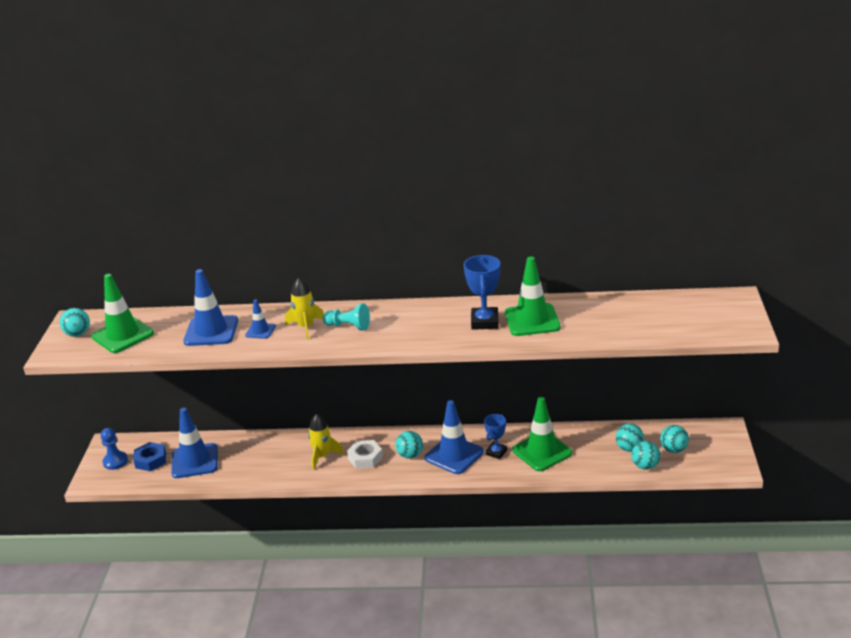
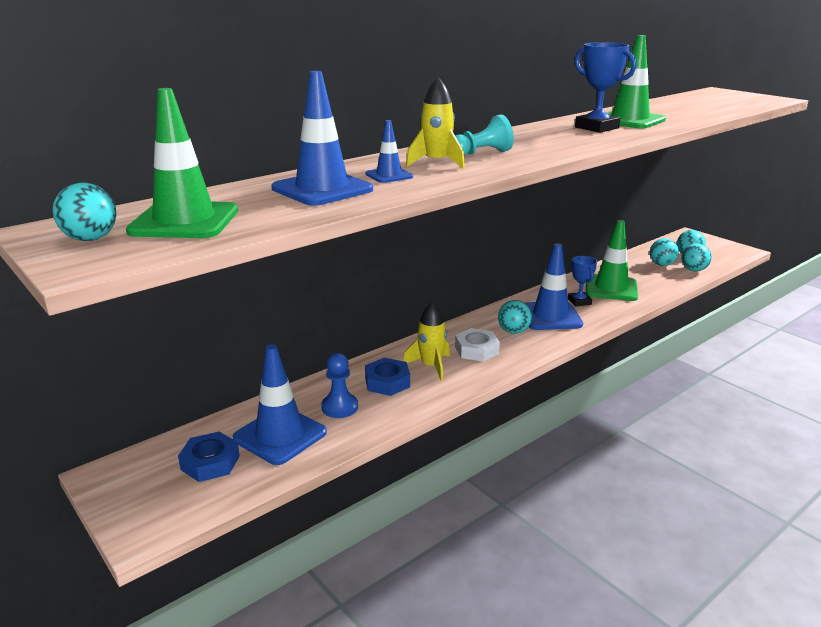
camera: 45 degrees left, 5 degrees down
blue pawn [101,428,128,470] -> blue pawn moved to [321,353,358,418]
none -> blue nut [365,358,410,396]

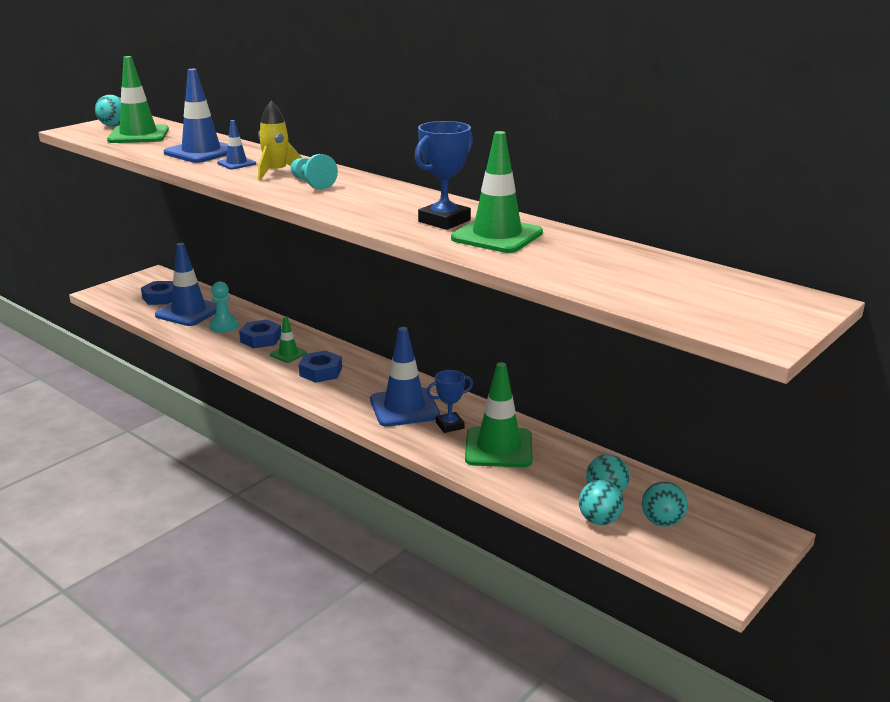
camera: 80 degrees right, 0 degrees up
blue pawn [321,353,358,418] -> turquoise pawn [209,282,239,333]
yellow rocket [404,302,450,381] -> green traffic cone [270,316,307,363]
white nut [455,328,500,362] -> blue nut [299,350,342,383]
turquoise ball [498,300,532,334] -> none

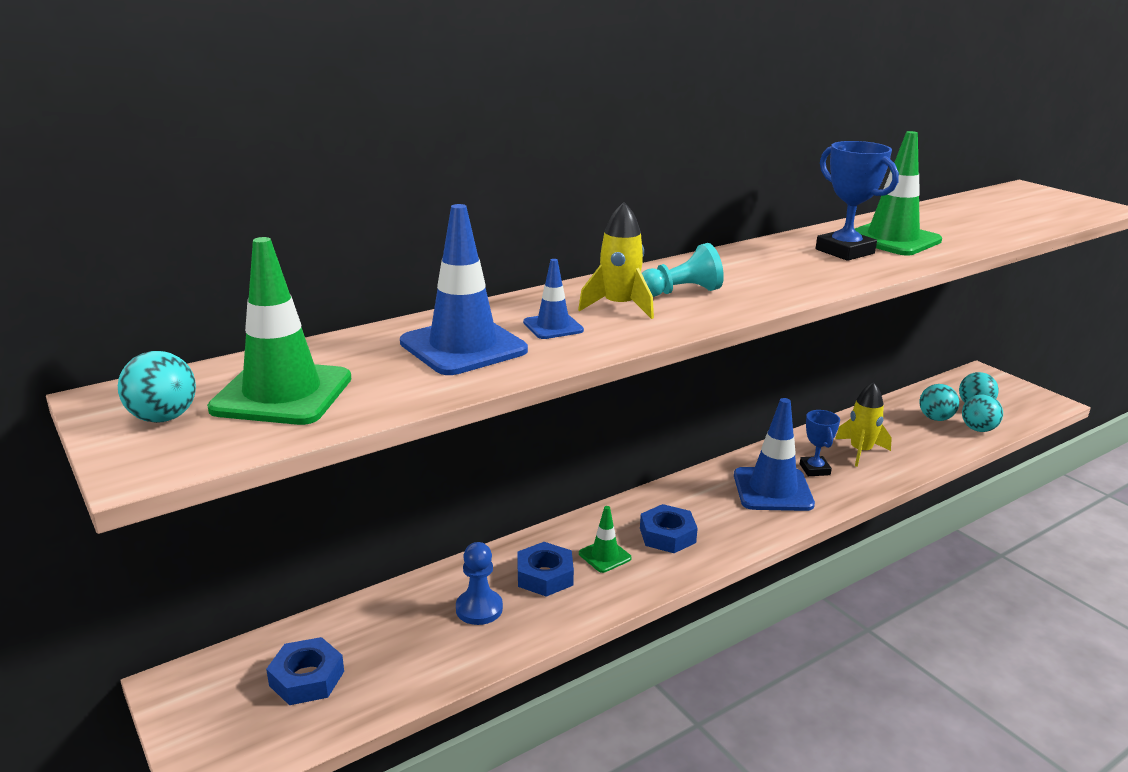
camera: 75 degrees left, 0 degrees up
blue traffic cone [155,243,217,326] -> none
turquoise pawn [209,282,239,333] -> blue pawn [456,542,503,625]
green traffic cone [465,362,532,467] -> yellow rocket [835,382,892,467]

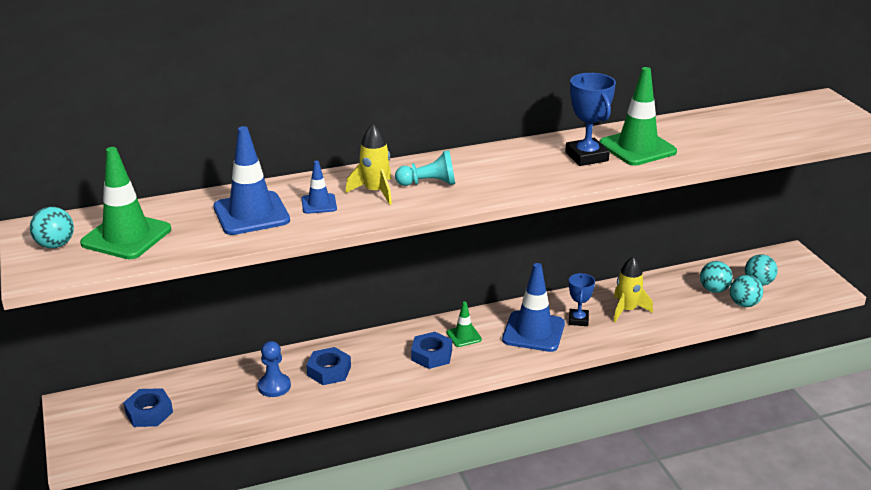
camera: 15 degrees right, 5 degrees up
green traffic cone [579,506,631,573] -> green traffic cone moved to [447,301,482,347]

